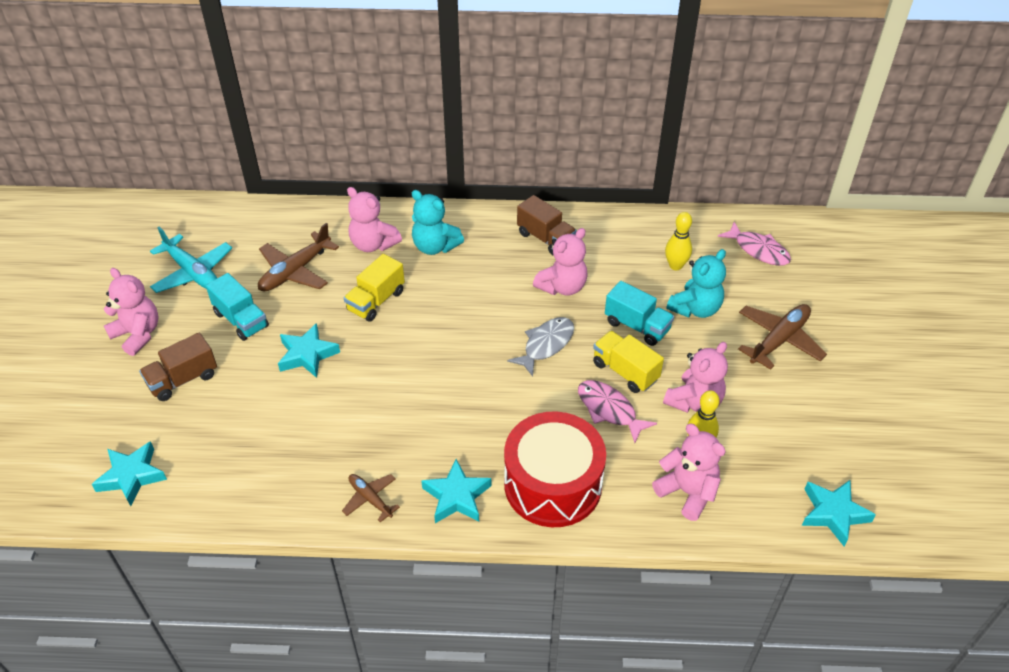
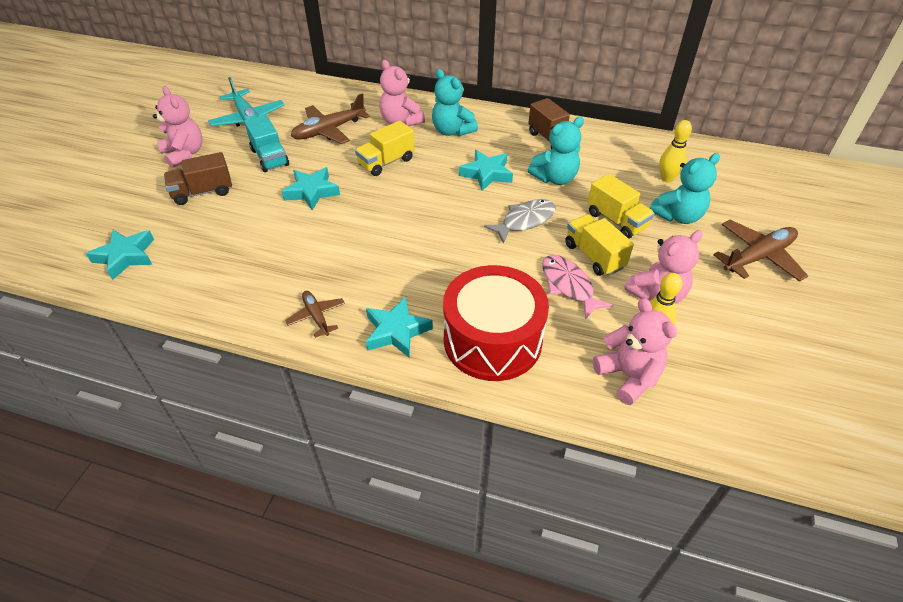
camera: 15 degrees right, 0 degrees up
pink teddy bear [533,228,587,296] -> turquoise teddy bear [528,117,584,185]
turquoise truck [605,281,674,346] -> yellow truck [588,174,655,239]
pink fish [717,222,791,266] -> none
turquoise star [802,480,876,546] -> turquoise star moved to [459,150,513,191]

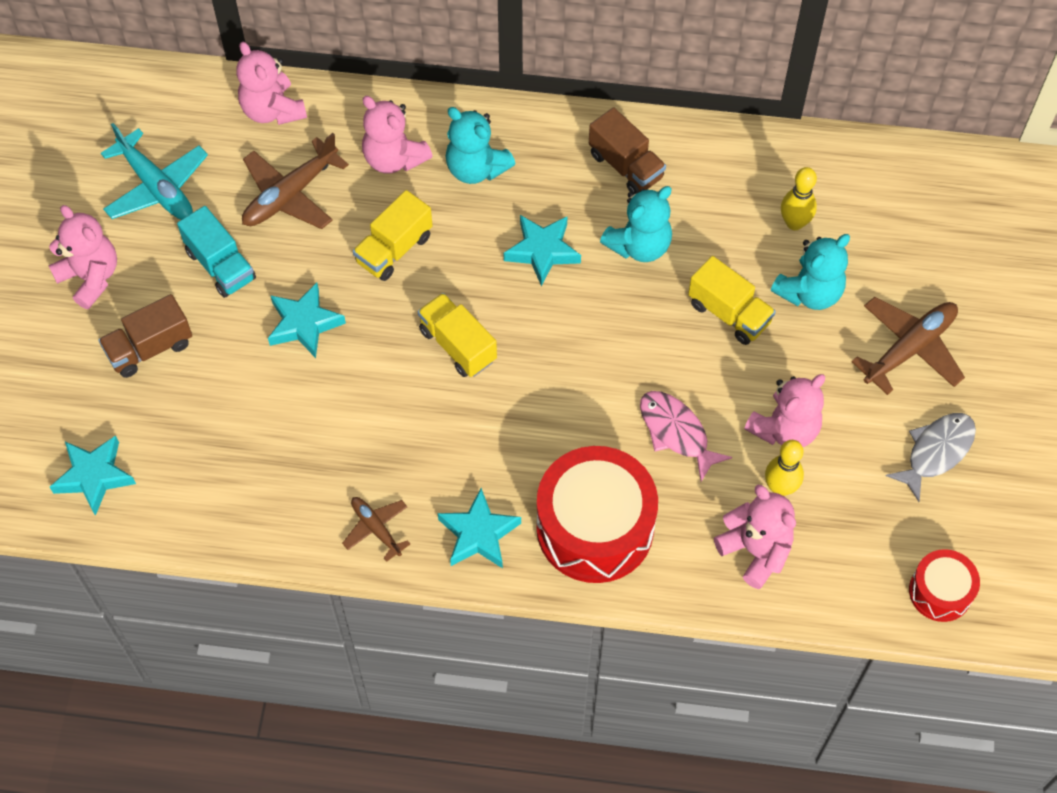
camera: 10 degrees left, 15 degrees up
grey fish [484,199,555,244] -> grey fish moved to [886,413,976,502]
yellow truck [565,214,634,276] -> yellow truck moved to [418,293,497,377]
none -> pink teddy bear [237,42,307,125]
none -> red drum [909,549,980,622]

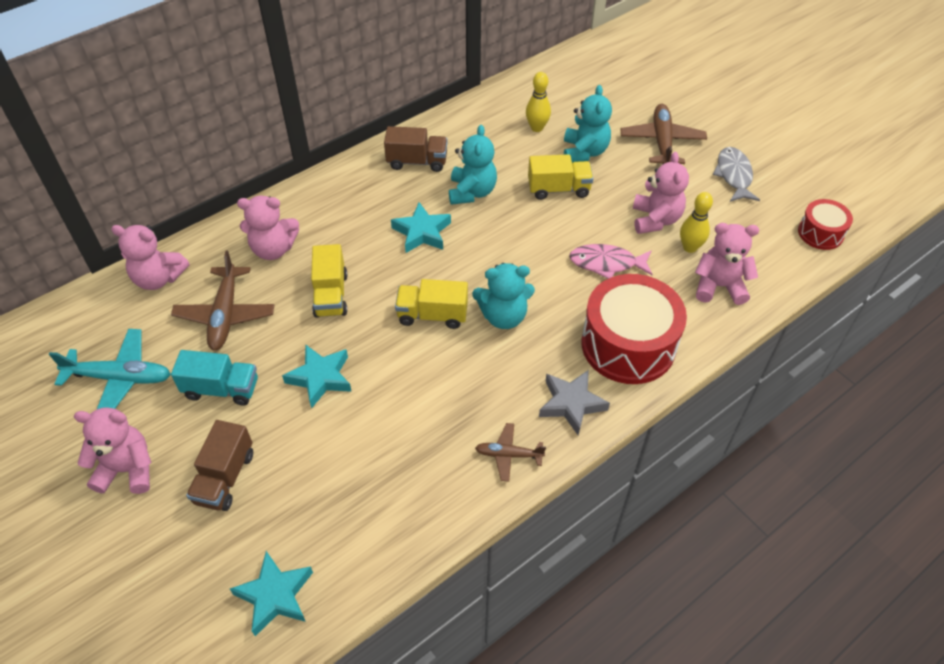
camera: 45 degrees left, 10 degrees down
turquoise star [438,488,521,568] -> grey star [539,370,610,435]
turquoise teddy bear [446,107,516,184] -> turquoise teddy bear moved to [472,263,535,329]

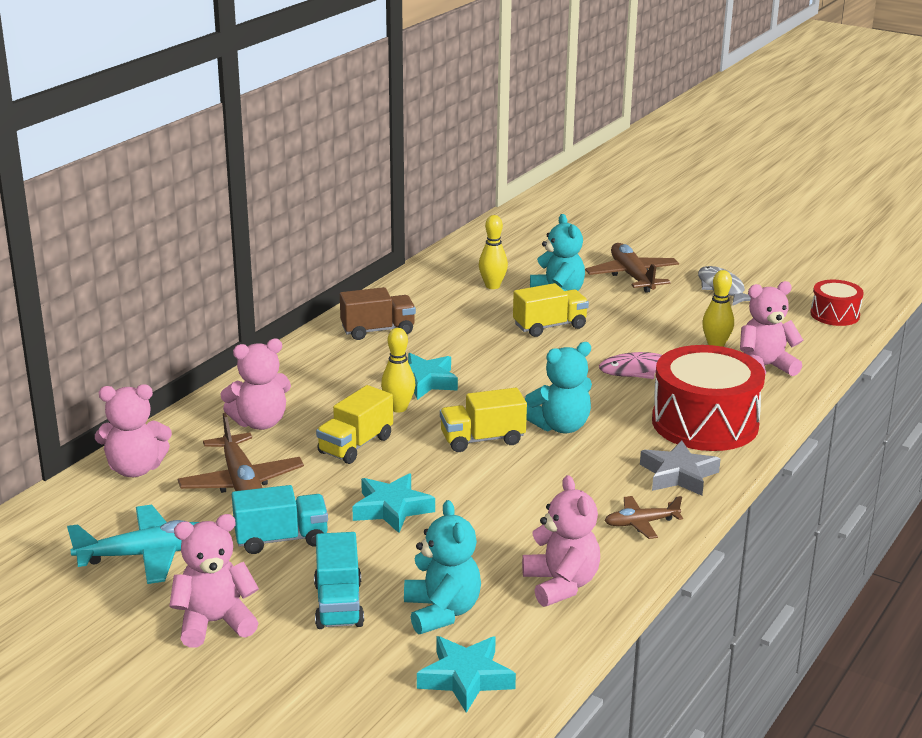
camera: 20 degrees left, 25 degrees down
brown truck [186,420,253,511] -> turquoise truck [314,532,364,629]
yellow truck [311,244,347,317] -> yellow truck turned 60 degrees clockwise [316,385,393,464]
turquoise teddy bear [449,125,497,205] -> turquoise teddy bear moved to [404,500,481,634]
pink teddy bear [633,152,689,234] -> pink teddy bear moved to [522,475,600,607]
none -> yellow bowling pin [381,328,415,412]

